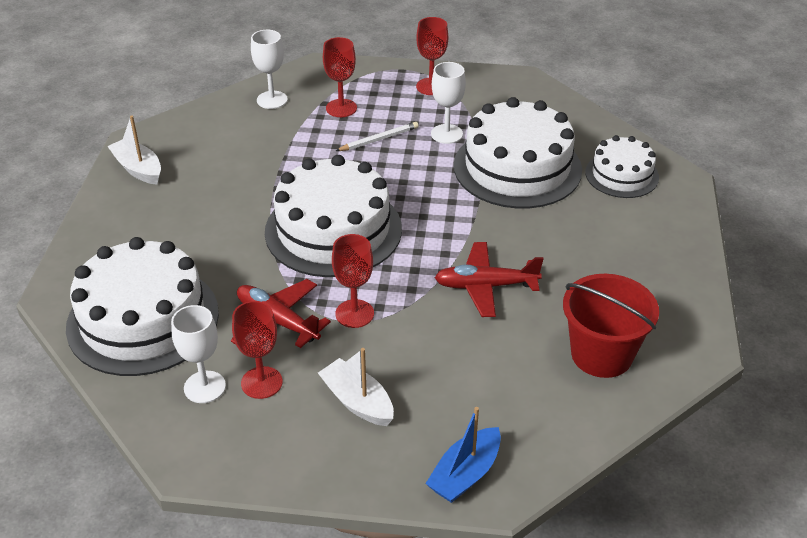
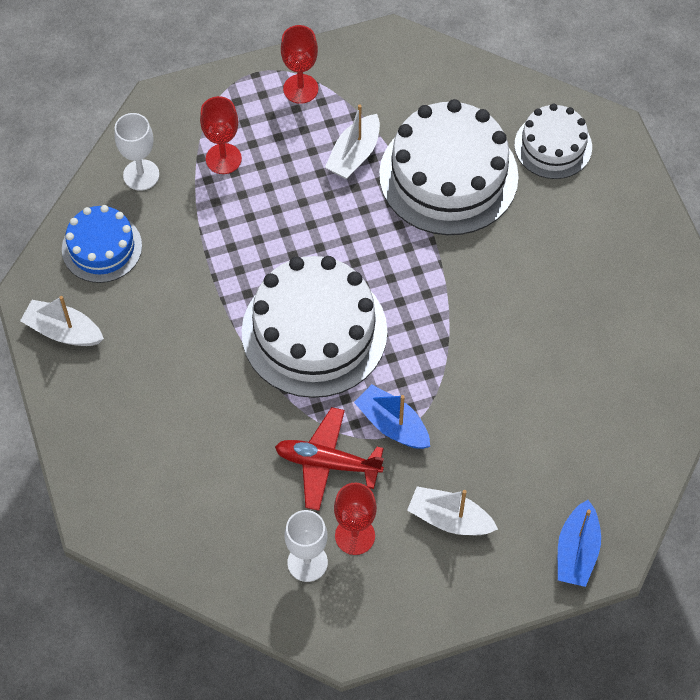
camera: 25 degrees left, 20 degrees up
white cake [66,237,219,376] -> none
red goblet [332,234,374,328] -> blue boat [354,384,430,449]
white pencil [336,122,419,151] -> none
white goblet [431,62,466,144] -> white boat [325,104,380,179]
red plane [435,242,543,317] -> none
red bucket [563,274,659,378] -> none
none -> blue cake [62,205,142,283]

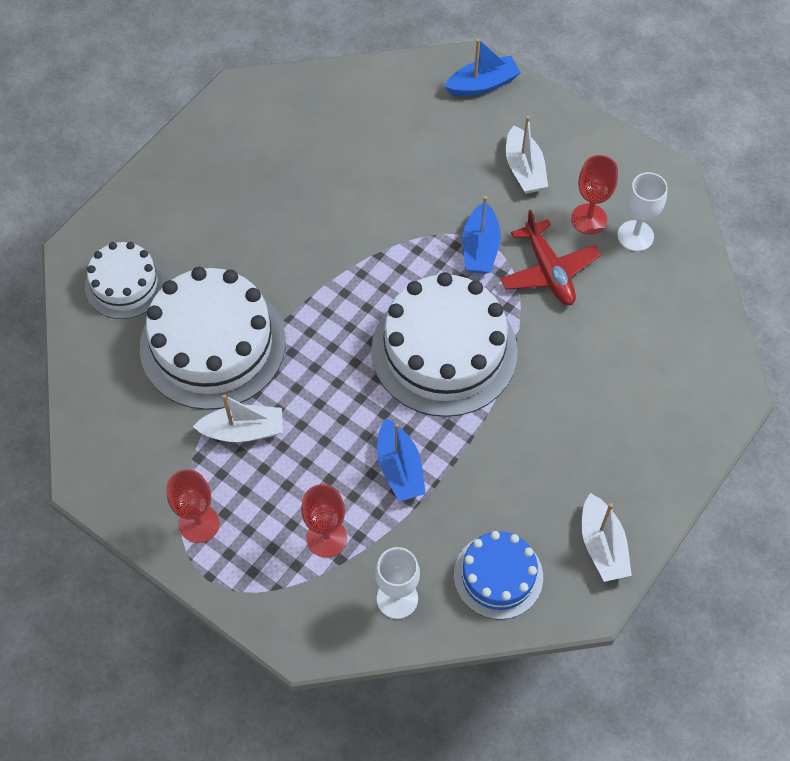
camera: 125 degrees left, 0 degrees up
none -> blue boat [377,418,426,501]

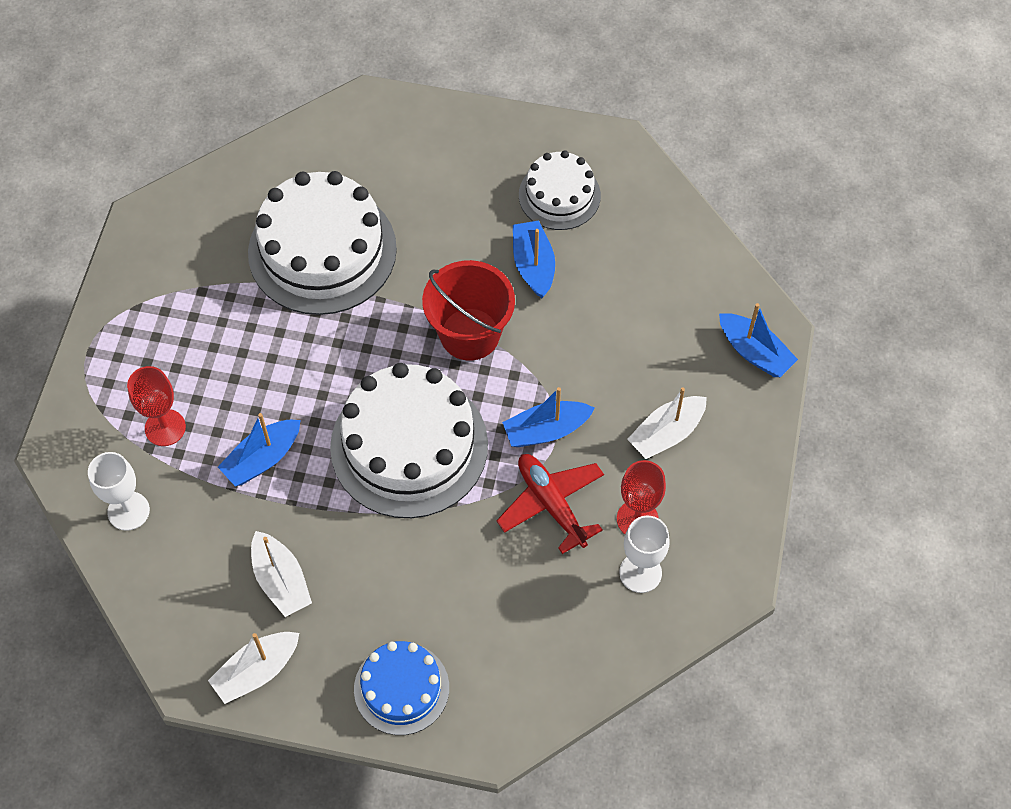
camera: 65 degrees right, 0 degrees up
white cake [85,242,165,319] -> white cake moved to [519,151,601,230]
red goblet [166,469,220,543] -> none
white boat [193,394,283,442] -> white boat moved to [251,531,312,617]
blue cake [454,531,543,620] -> blue cake moved to [354,641,449,735]
red plane [500,210,601,305] -> red plane turned 105 degrees clockwise [496,454,604,554]
none -> red bucket [422,260,515,361]
none -> blue boat [513,220,555,298]

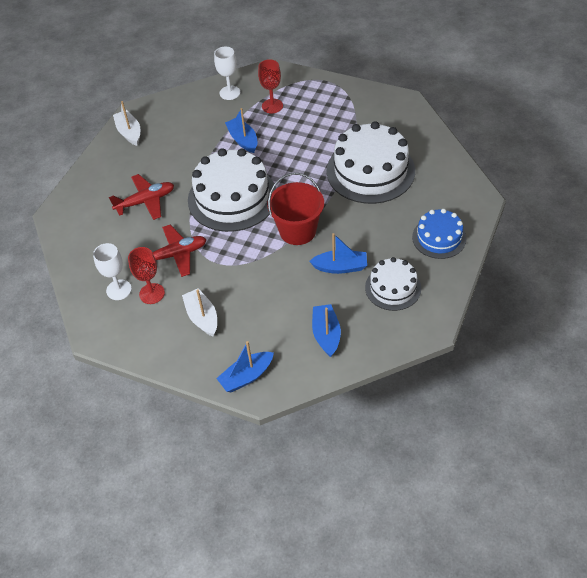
camera: 105 degrees right, 10 degrees down
white boat [251,531,312,617] -> none
blue cake [354,641,449,735] -> blue cake moved to [412,209,467,259]
blue boat [502,387,594,447] -> blue boat moved to [312,304,341,357]
none -> red plane [109,174,174,220]

